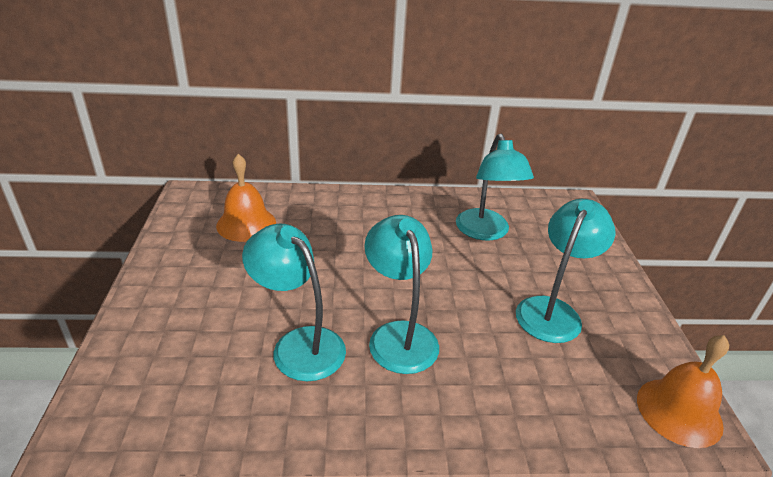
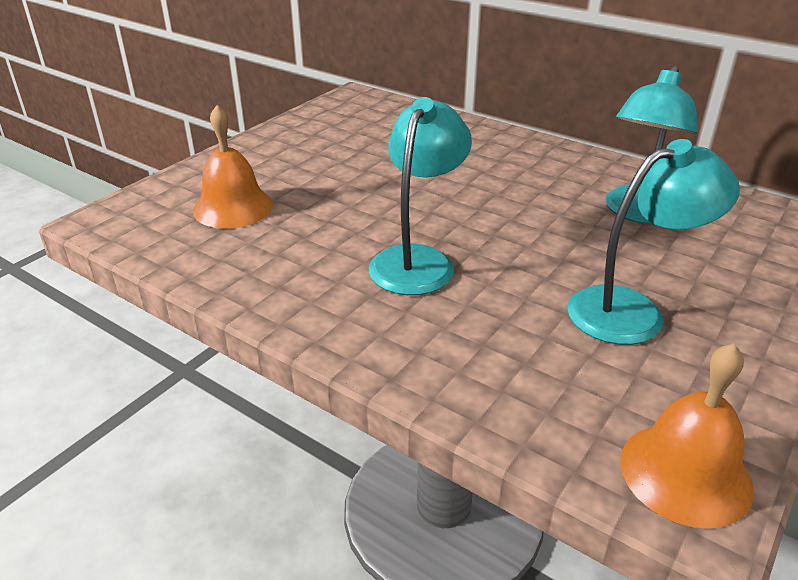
camera: 40 degrees right, 0 degrees up
orange bell [216,154,276,242] -> orange bell moved to [193,105,273,229]
turquoise lamp [242,223,346,381] -> none

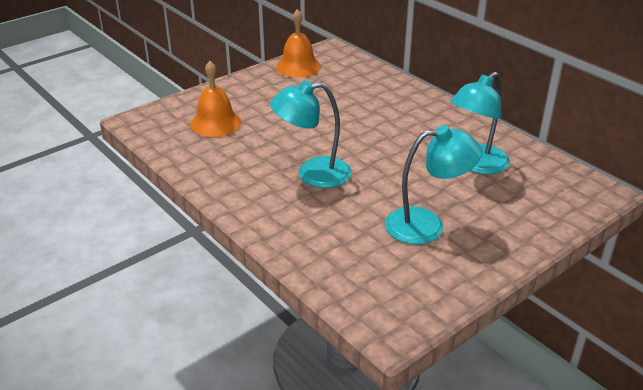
camera: 15 degrees right, 0 degrees up
turquoise lamp [369,97,472,295] -> turquoise lamp turned 135 degrees counterclockwise [270,80,352,188]
orange bell [620,343,754,529] -> orange bell moved to [276,9,321,78]

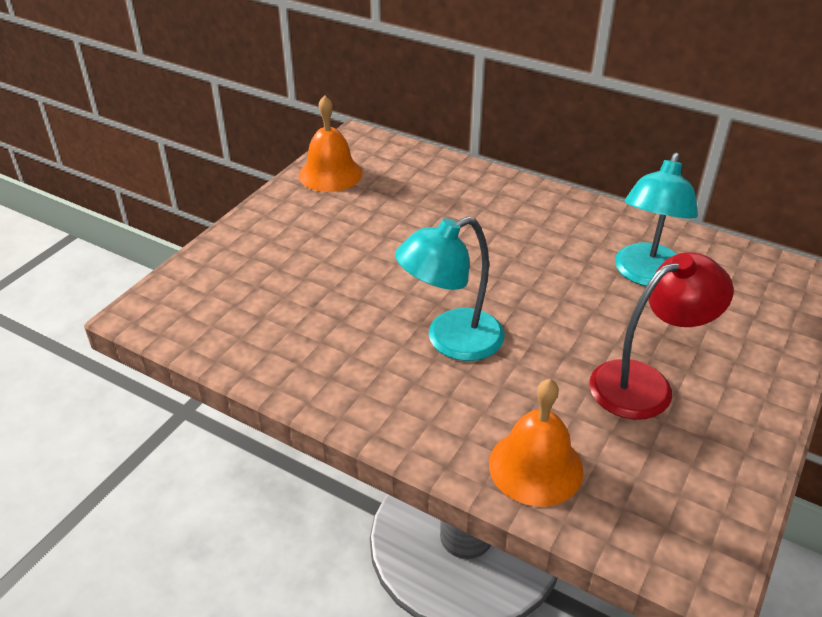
camera: 20 degrees left, 5 degrees up
orange bell [190,61,242,137] -> orange bell moved to [489,379,584,507]
turquoise lamp [385,125,482,244] -> red lamp [589,252,734,420]

